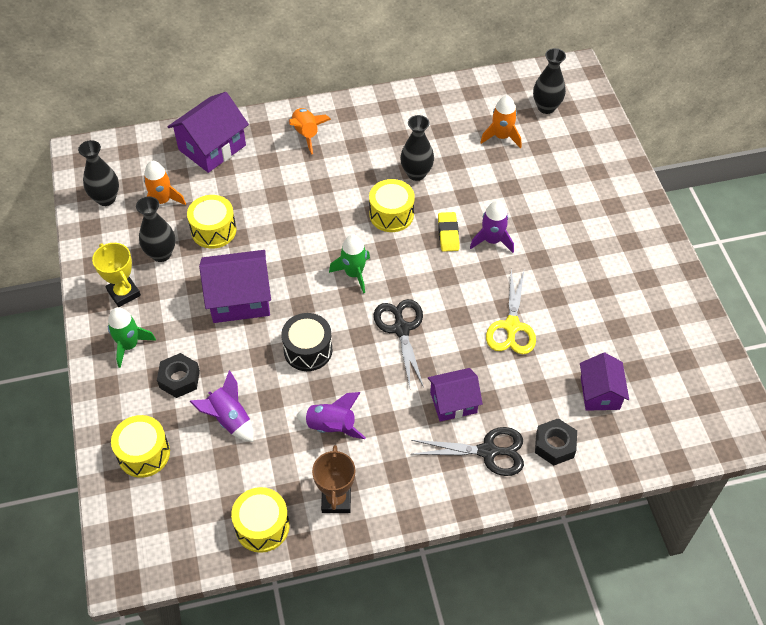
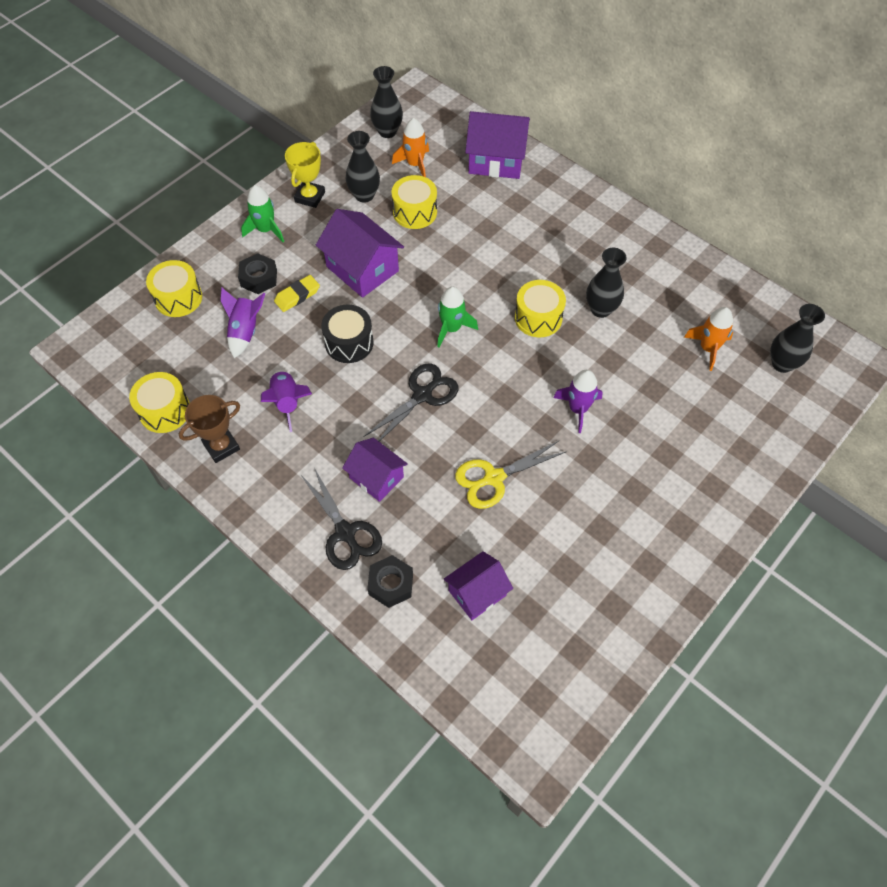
camera: 55 degrees right, 5 degrees up
orange rocket [289,108,331,154] -> none
yellow eraser [438,212,459,252] -> yellow eraser moved to [274,275,320,312]

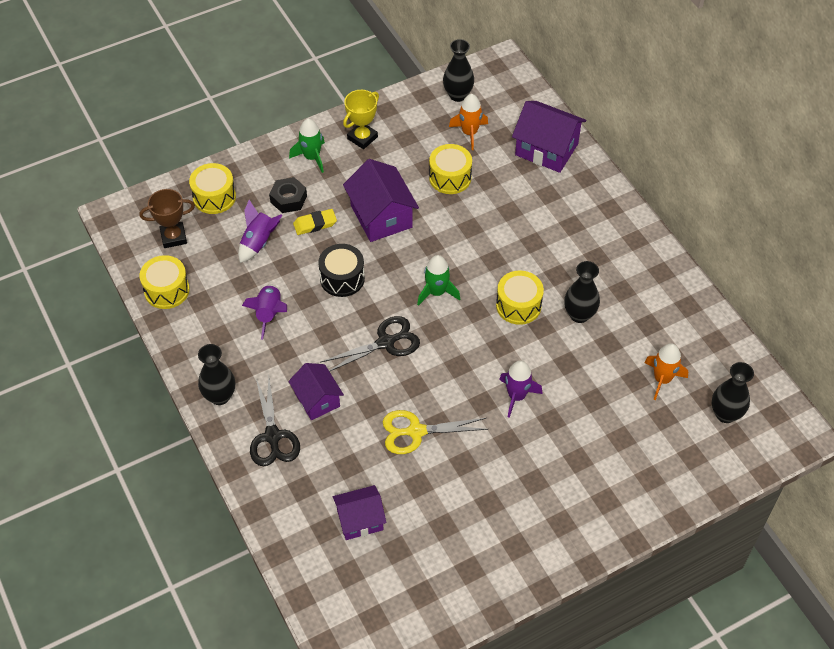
camera: 20 degrees right, 5 degrees down
brown trophy [179,395,240,463] -> brown trophy moved to [139,189,195,248]
black vase [345,131,380,203] -> black vase moved to [198,344,235,405]
black nut [367,555,413,608] -> none

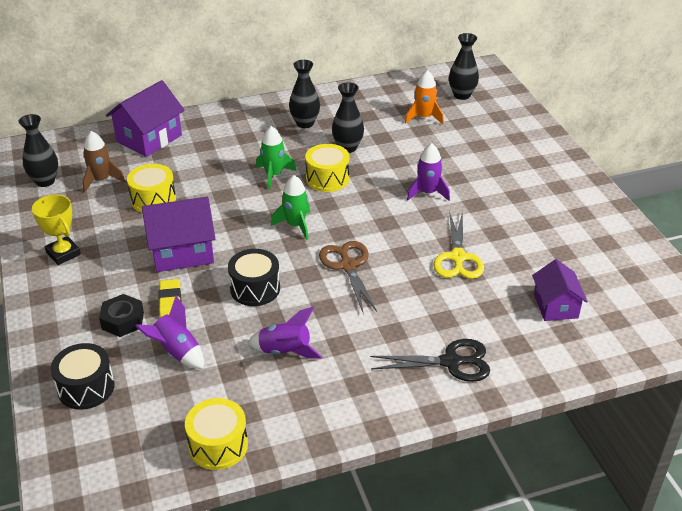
camera: 80 degrees left, 15 degrees down
brown trophy [139,189,195,248] -> none
yellow drum [189,163,236,214] -> black drum [51,343,115,410]
black vase [198,344,235,405] -> black vase moved to [289,60,320,128]
purple house [288,363,344,420] -> none
green rocket [289,118,325,173] -> green rocket moved to [256,126,297,189]
black scissors [321,316,420,372] -> brown scissors [319,241,377,312]
orange rocket [449,94,488,150] -> brown rocket [82,131,125,193]

